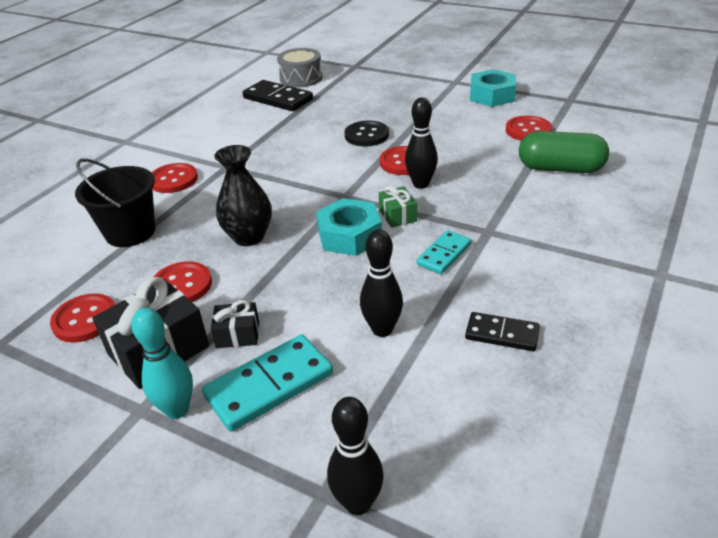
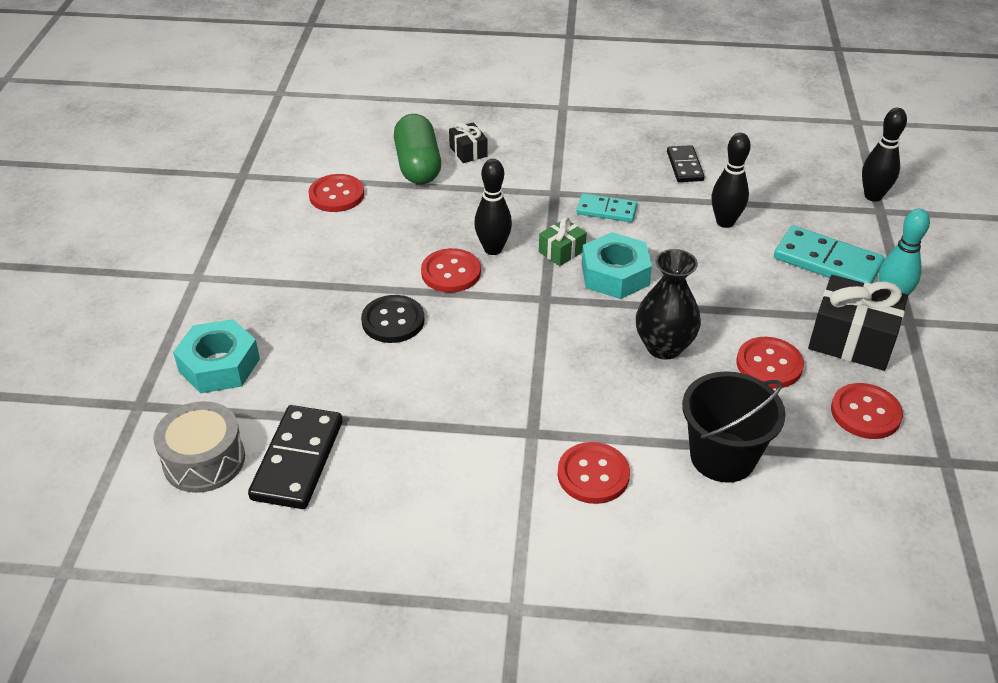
camera: 115 degrees left, 5 degrees up
black gift [211,300,259,348] -> black gift moved to [449,122,488,163]
turquoise nut [470,69,516,107] -> turquoise nut moved to [173,319,260,393]

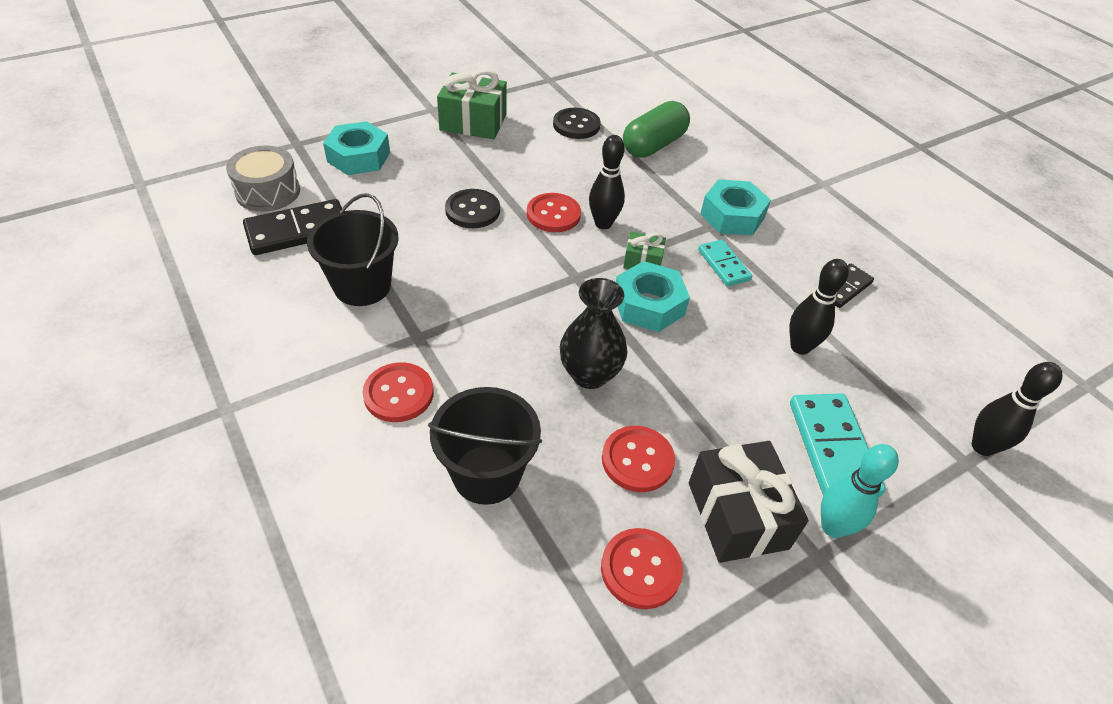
camera: 50 degrees right, 5 degrees up
red button [308,174,364,212] -> black button [553,108,600,139]
black gift [449,122,488,163] -> none
none -> black bucket [307,193,399,306]
none -> green gift [437,69,507,139]
none -> turquoise nut [700,179,771,235]

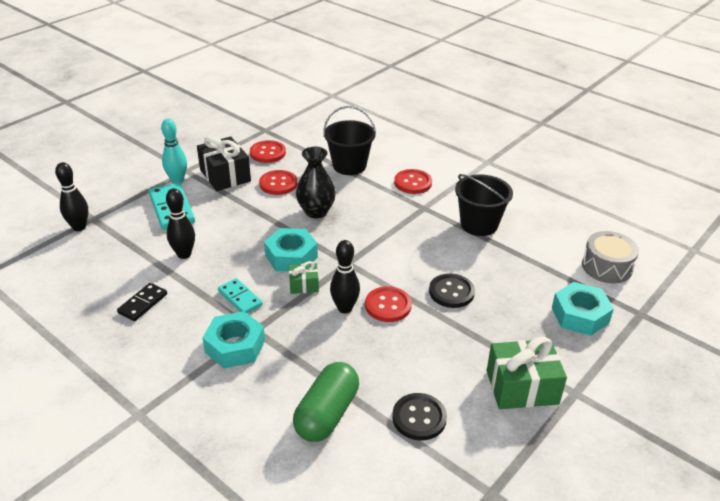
camera: 165 degrees right, 10 degrees down
black domino [243,199,342,255] -> none

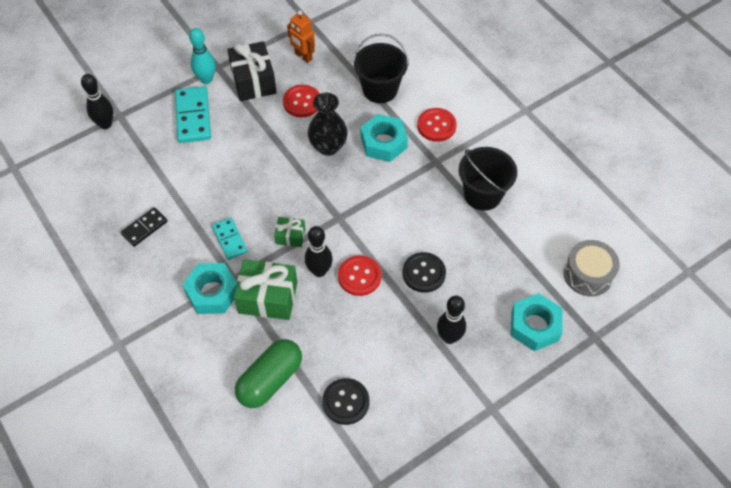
camera: 15 degrees right, 20 degrees up
black bowling pin [166,188,195,259] -> black bowling pin moved to [437,296,466,344]
red button [250,140,286,163] -> orange robot [287,10,315,63]
turquoise nut [264,228,318,272] -> turquoise nut moved to [361,114,408,162]
green gift [487,336,567,409] -> green gift moved to [234,259,297,320]

